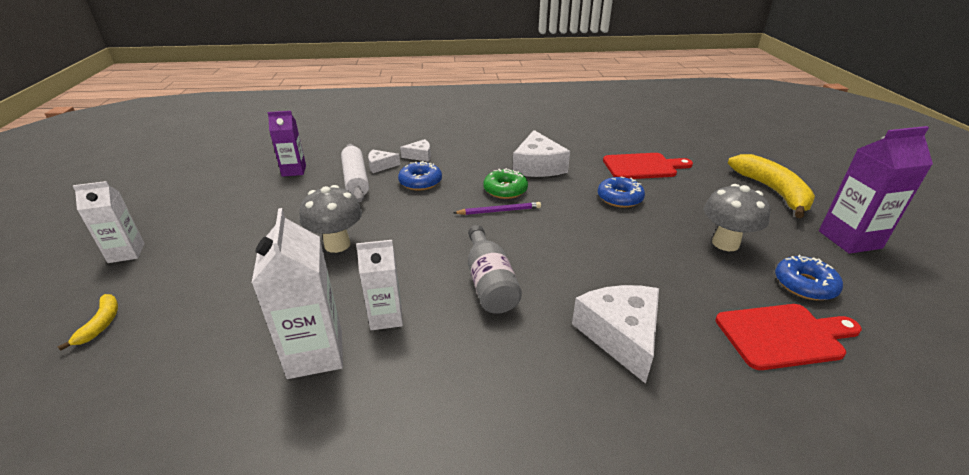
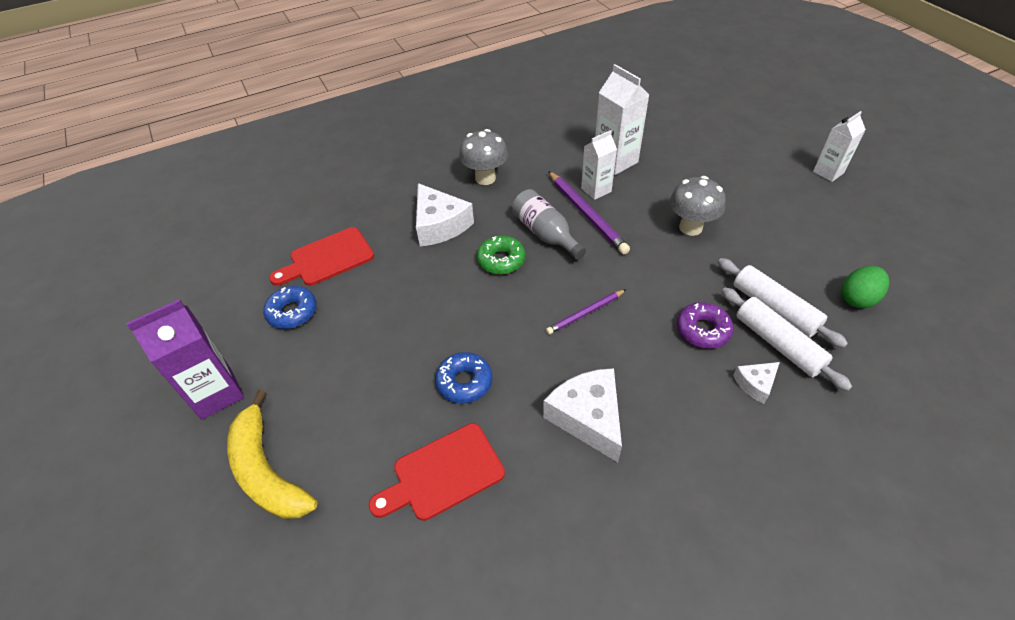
camera: 160 degrees right, 15 degrees up
yellow banana [57,294,118,351] -> none
purple carton [267,111,306,177] -> green egg [841,266,889,308]
white cheese [368,150,400,173] -> white rolling pin [722,287,852,391]
blue donut [398,161,442,190] -> purple donut [677,302,733,349]
green donut [483,168,528,199] -> green donut moved to [477,236,525,274]
grey mushroom [704,184,770,251] -> grey mushroom moved to [459,129,508,185]
none -> purple pencil [548,171,630,254]

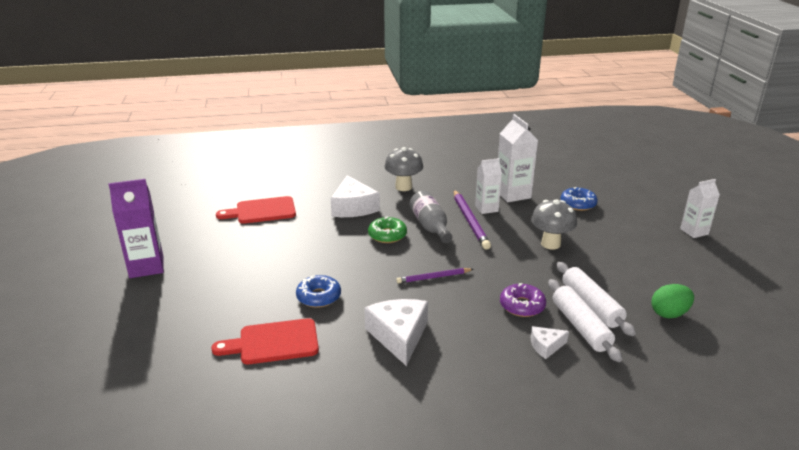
camera: 15 degrees right, 20 degrees down
yellow banana [227,390,317,519] -> none
blue donut [263,286,317,329] -> blue donut moved to [560,187,598,211]

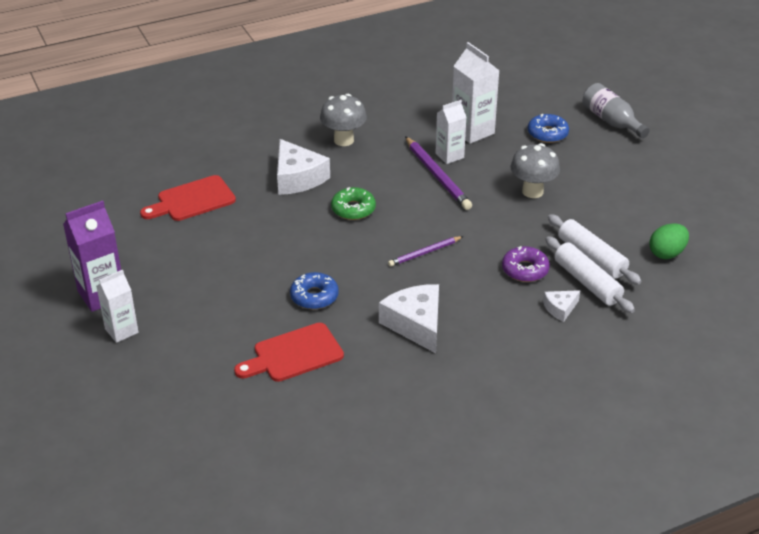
camera: 15 degrees left, 10 degrees up
grey bottle [410,191,452,243] -> grey bottle moved to [582,83,650,138]
white carton [680,179,720,238] -> white carton moved to [96,270,139,343]

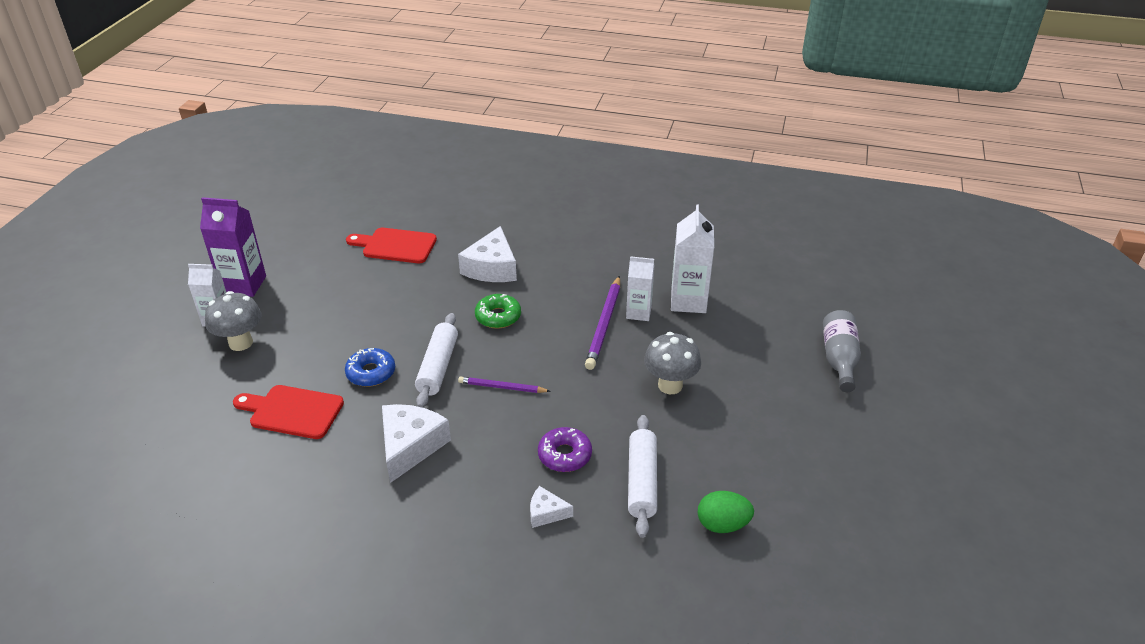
camera: 40 degrees right, 0 degrees up
grey mushroom [320,94,367,146] -> grey mushroom moved to [205,291,261,351]
blue donut [528,114,569,143] -> none
white rolling pin [545,236,635,313] -> white rolling pin moved to [415,313,458,408]

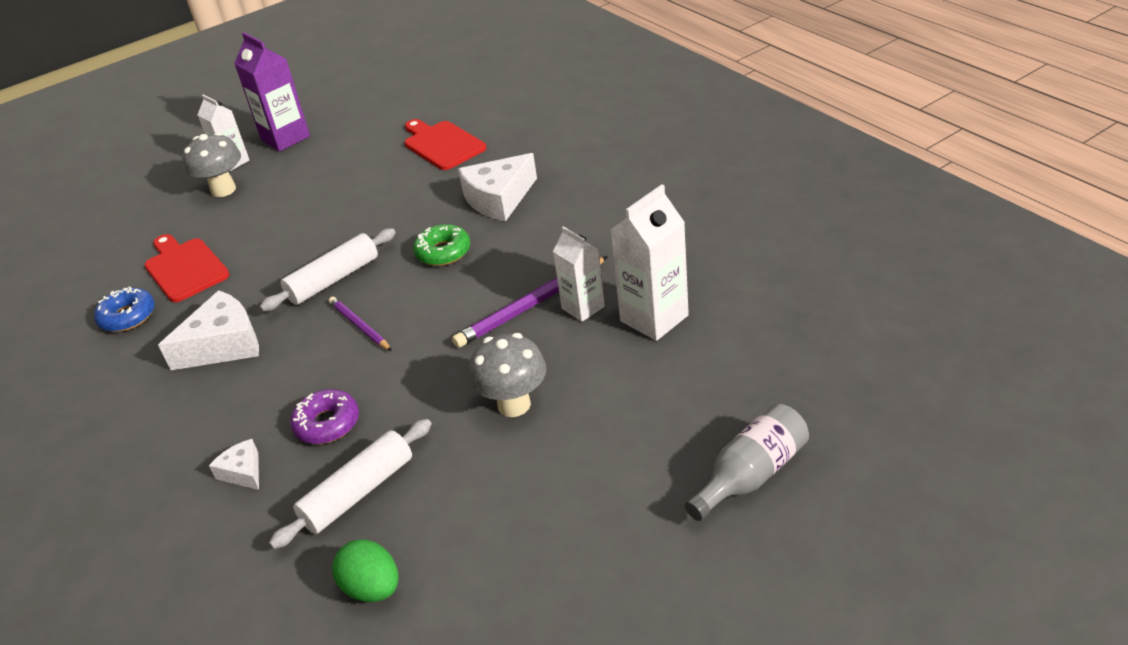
camera: 45 degrees right, 0 degrees up
blue donut [345,348,395,387] -> blue donut moved to [94,286,155,332]

